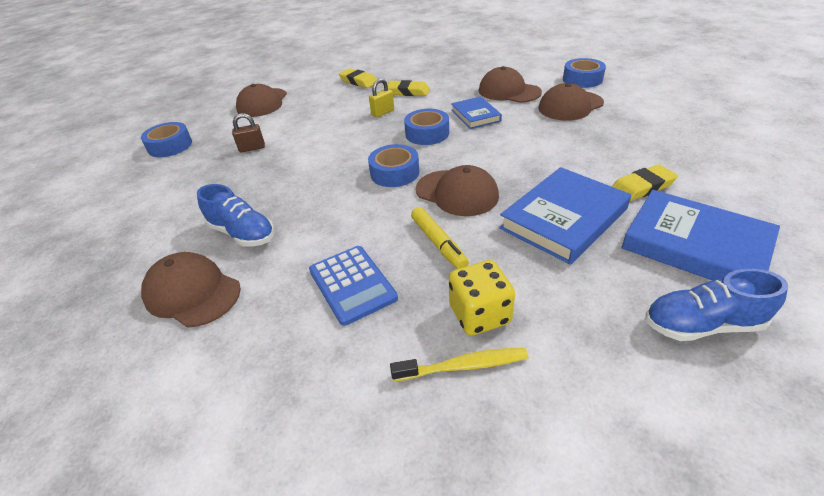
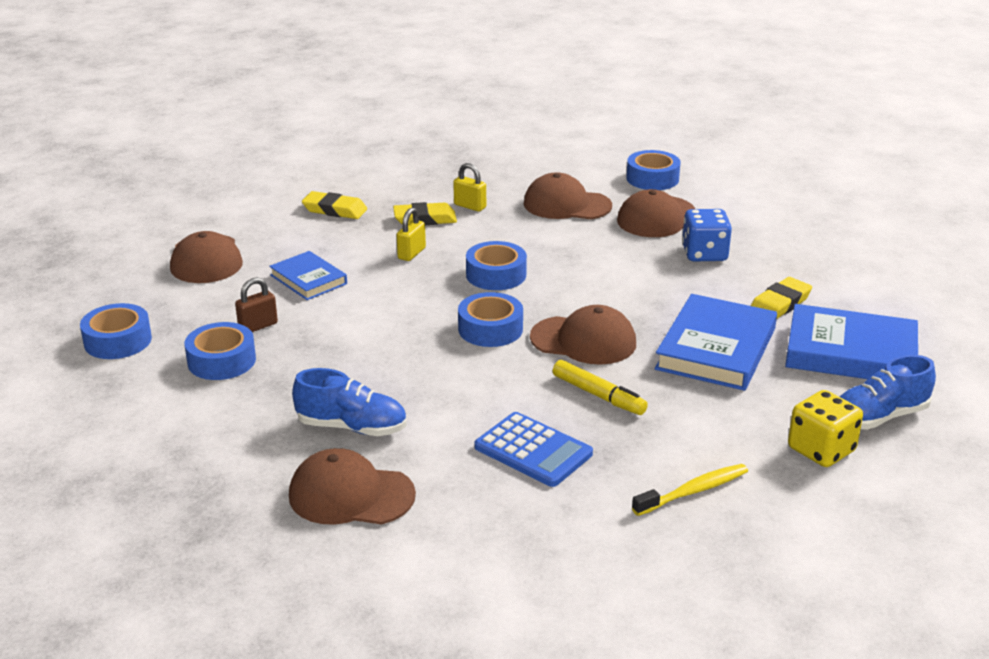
camera: 25 degrees left, 10 degrees down
yellow dice [449,260,515,336] -> yellow dice moved to [788,390,863,467]
blue book [451,97,502,129] -> blue book moved to [269,251,347,300]
none -> blue tape [185,322,256,380]
none -> yellow padlock [453,163,486,212]
none -> blue dice [682,209,732,261]

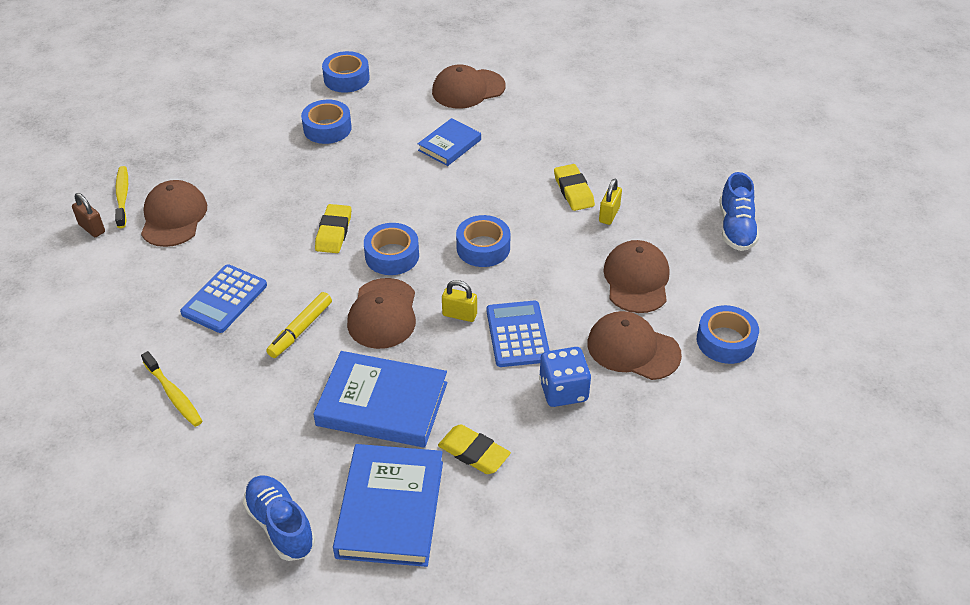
camera: 80 degrees right, 15 degrees up
brown padlock [235,277,278,332] -> brown padlock moved to [72,193,105,237]
blue shoe [292,368,407,436] -> blue shoe moved to [719,172,759,251]
yellow eraser [302,191,367,219] -> yellow eraser moved to [315,204,351,253]
yellow padlock [397,208,426,261] -> yellow padlock moved to [442,280,477,322]
yellow dice [788,390,863,467] -> none
none -> yellow toothbrush [115,166,128,228]
none -> blue calculator [487,301,550,367]

